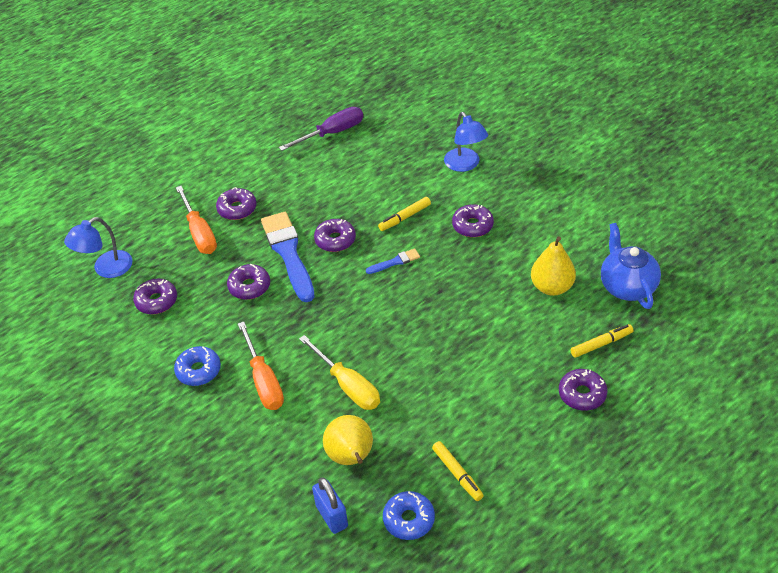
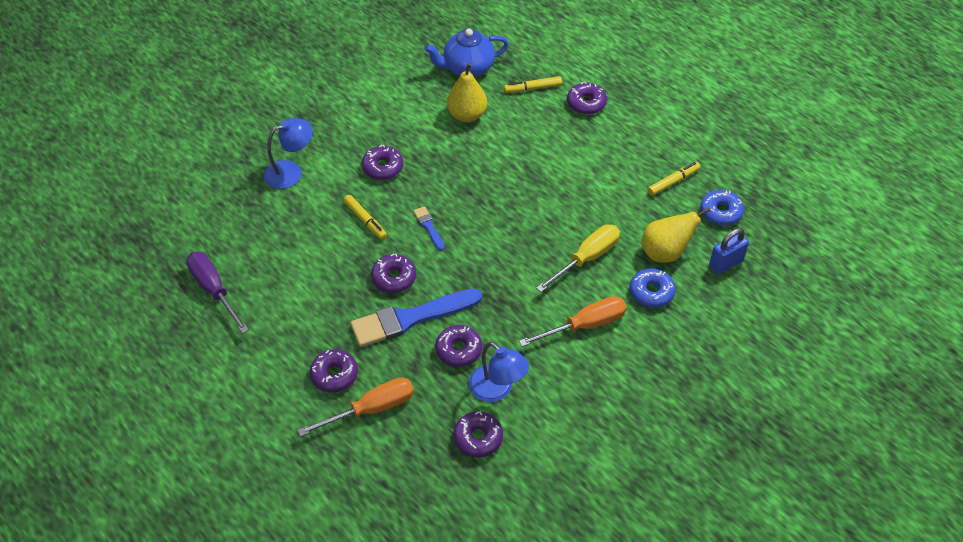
camera: 95 degrees left, 5 degrees up
blue lamp [64,217,132,278] -> blue lamp moved to [469,342,529,402]
blue donut [174,346,221,386] -> blue donut moved to [630,268,676,308]
yellow marker [570,324,633,358] -> yellow marker turned 75 degrees counterclockwise [504,76,562,93]

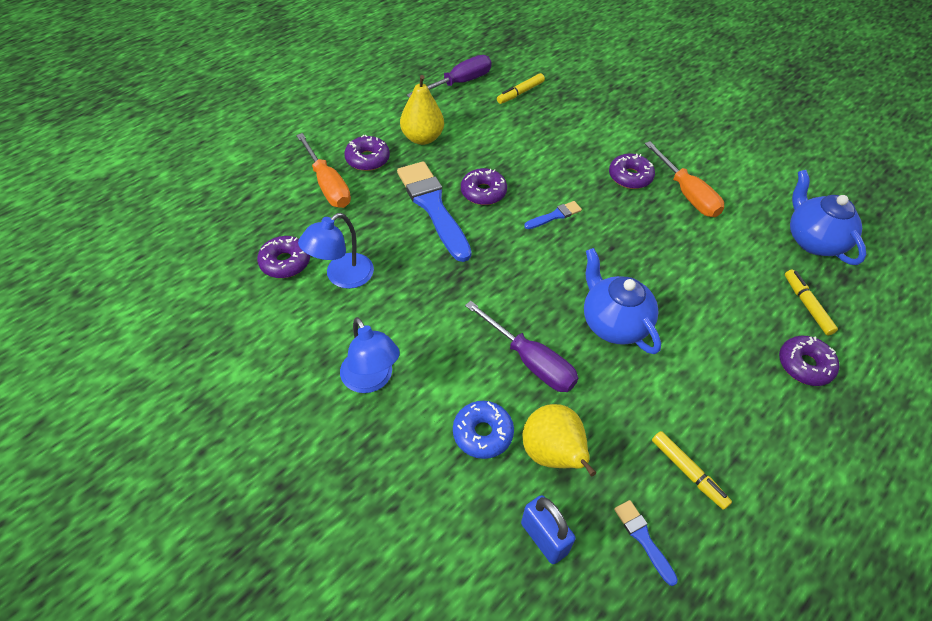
camera: 85 degrees right, 0 degrees up
blue lamp [264,118,313,189] -> blue lamp moved to [340,317,400,393]
yellow marker [343,195,387,240] -> yellow marker moved to [497,73,545,104]
purple donut [435,325,482,367] -> none
yellow pear [447,63,487,122] -> yellow pear moved to [400,75,444,145]
orange screwdriver [519,296,627,347] -> orange screwdriver moved to [645,141,724,217]
yellow screwdriver [536,224,620,292] -> purple screwdriver [465,301,578,392]
blue donut [700,190,744,226] -> blue brush [614,500,678,586]
none -> blue teapot [584,248,661,354]

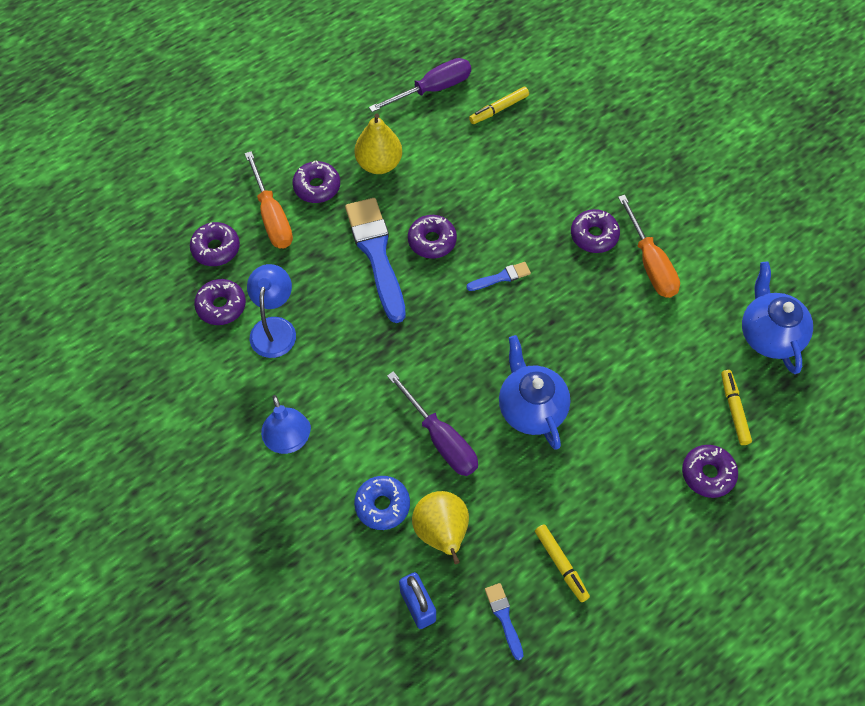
camera: 10 degrees right, 10 degrees up
blue lamp [298,213,374,289] -> blue lamp turned 135 degrees clockwise [247,264,296,358]
none -> purple donut [190,222,240,266]

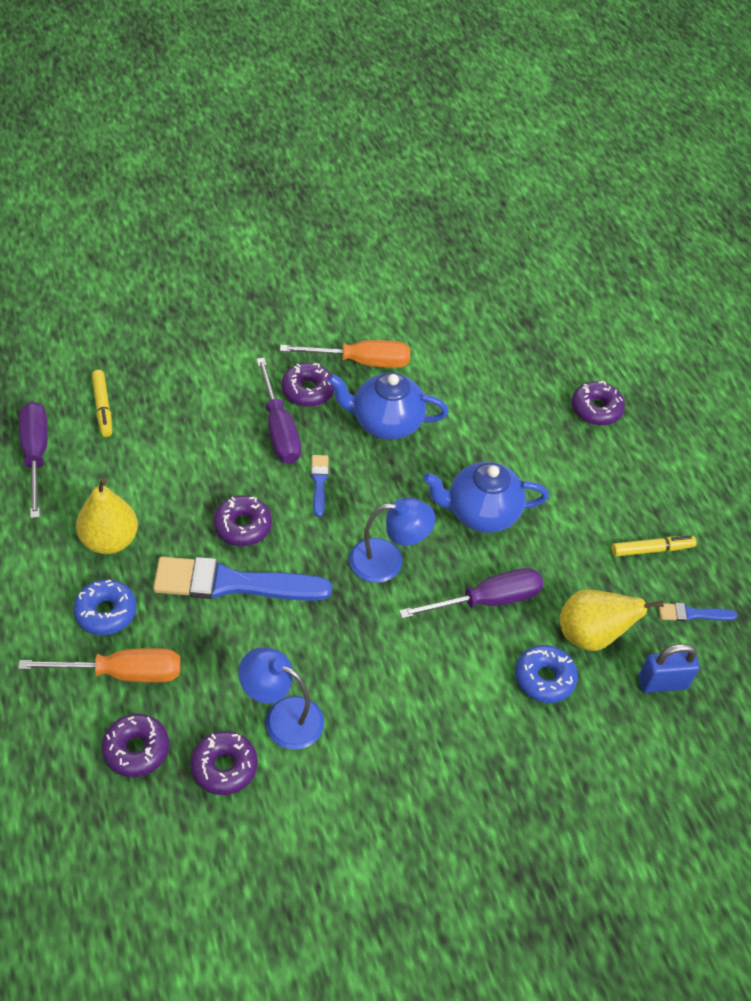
camera: 75 degrees left, 10 degrees down
blue lamp [261,395,311,454] -> blue lamp moved to [349,498,435,583]
purple donut [292,160,340,203] -> blue donut [73,579,136,635]
yellow marker [721,370,752,445] -> none
blue teapot [742,262,813,374] -> blue teapot moved to [328,372,449,440]
none -> purple screwdriver [256,358,301,464]

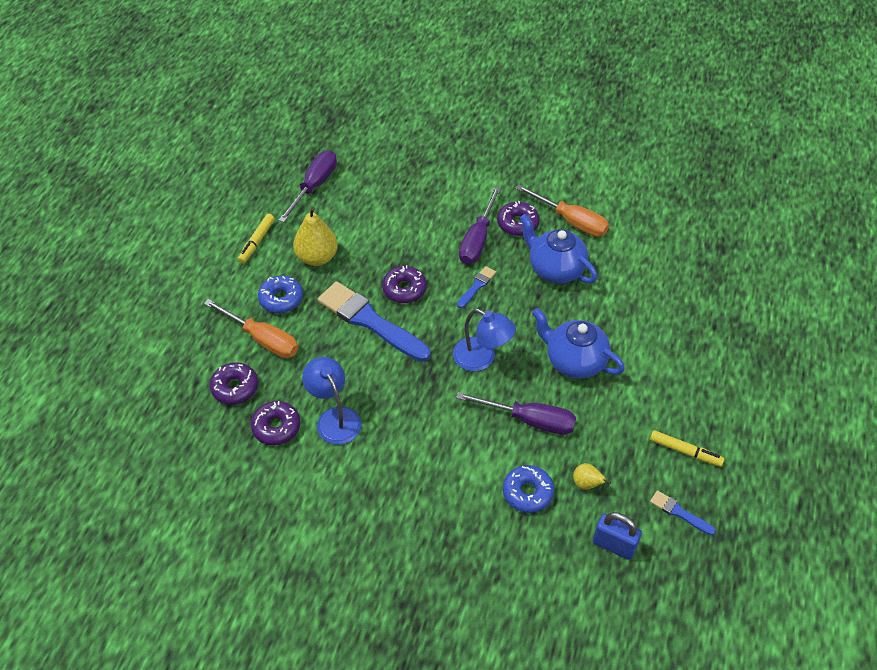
camera: 40 degrees right, 0 degrees up
yellow marker [92,370,112,437] -> yellow marker moved to [238,214,275,263]
yellow pear [560,589,664,651] -> yellow pear [573,463,611,490], size x0.51
purple donut [572,381,625,426] -> none

